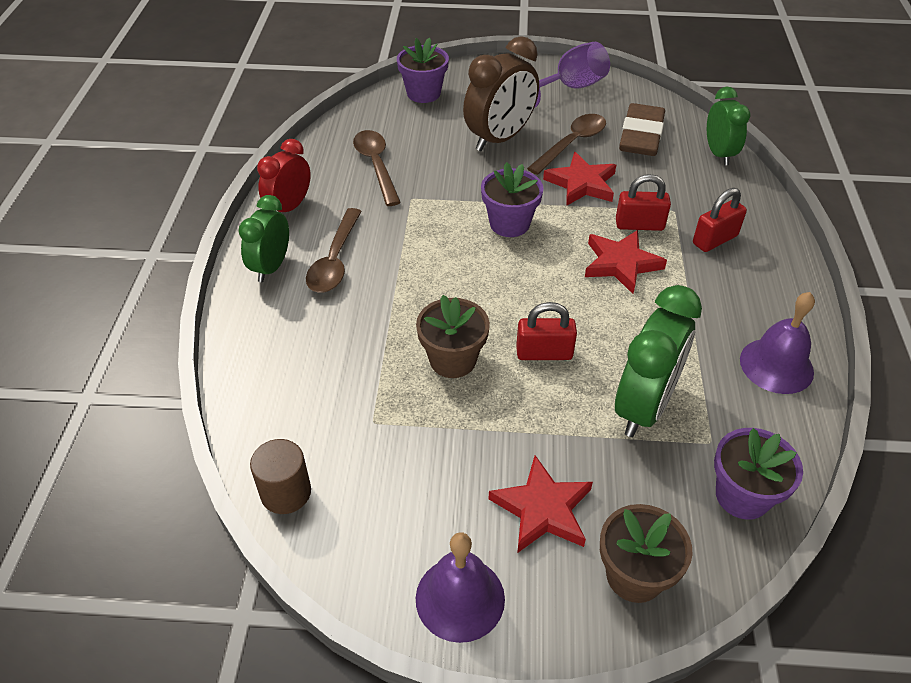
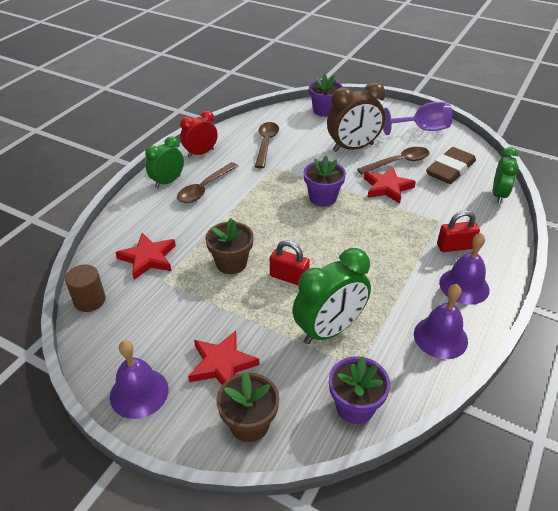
camera: 25 degrees right, 5 degrees down
red star [585,230,667,294] -> red star moved to [115,233,176,280]
red padlock [616,174,671,231] -> none
none -> purple bell [439,233,489,305]

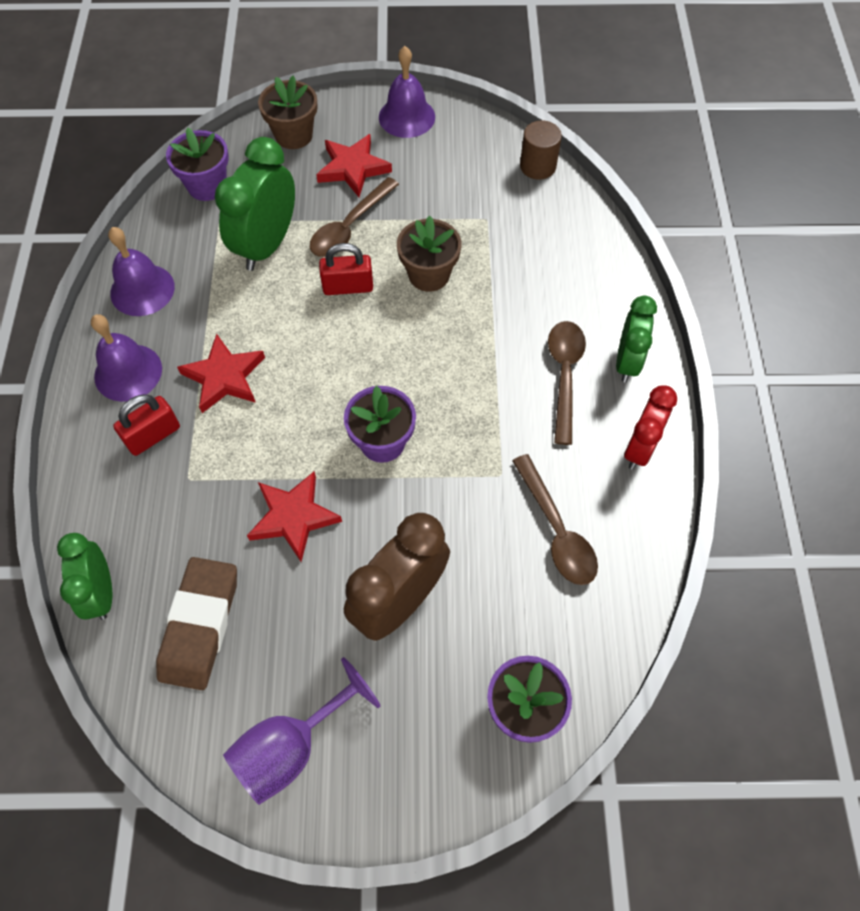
camera: 150 degrees right, 20 degrees up
red star [115,233,176,280] -> red star moved to [177,334,265,413]
brown spoon [357,147,429,175] -> brown spoon moved to [310,177,399,257]

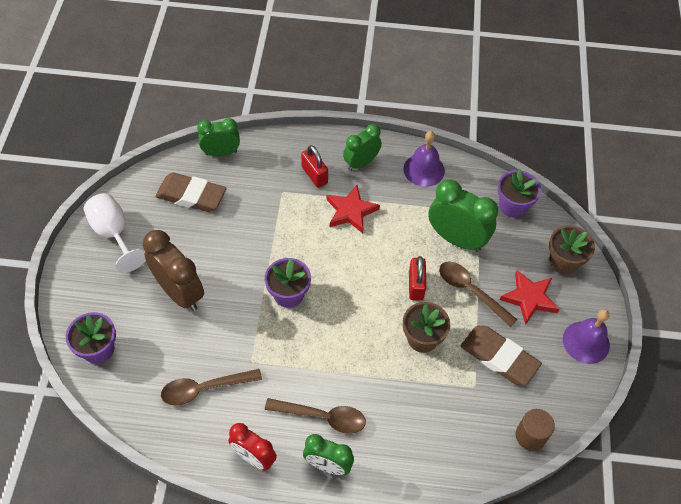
camera: 95 degrees right, 5 degrees down
purple bell [91,314,162,402] -> green clock [343,124,382,171]
purple goblet [223,657,380,805] -> white goblet [84,193,146,273]
red star [247,472,342,562] -> none
none -> brown eraser [461,326,542,385]

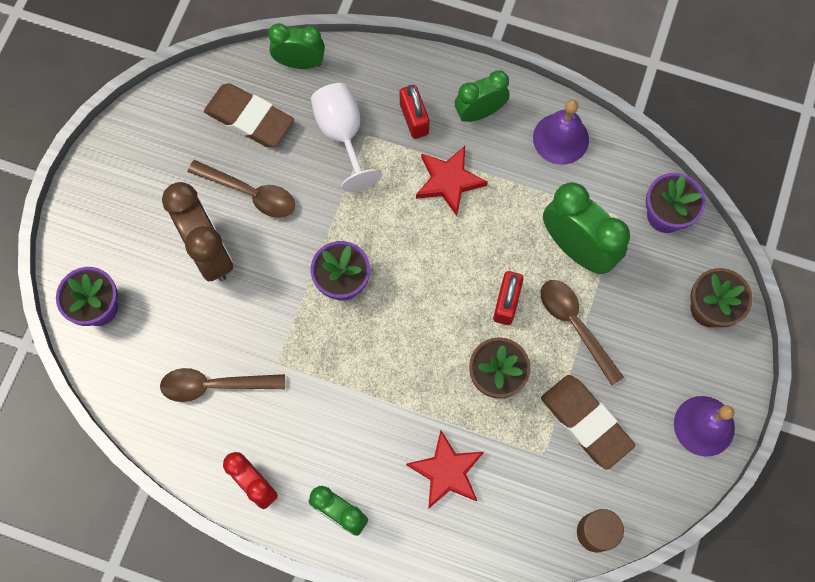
camera: 15 degrees right, 15 degrees up
white goblet [84,193,146,273] -> white goblet moved to [311,83,382,192]
brown spoon [265,398,366,434] -> brown spoon moved to [188,160,295,218]
red star [500,270,559,325] -> red star moved to [406,430,484,509]

